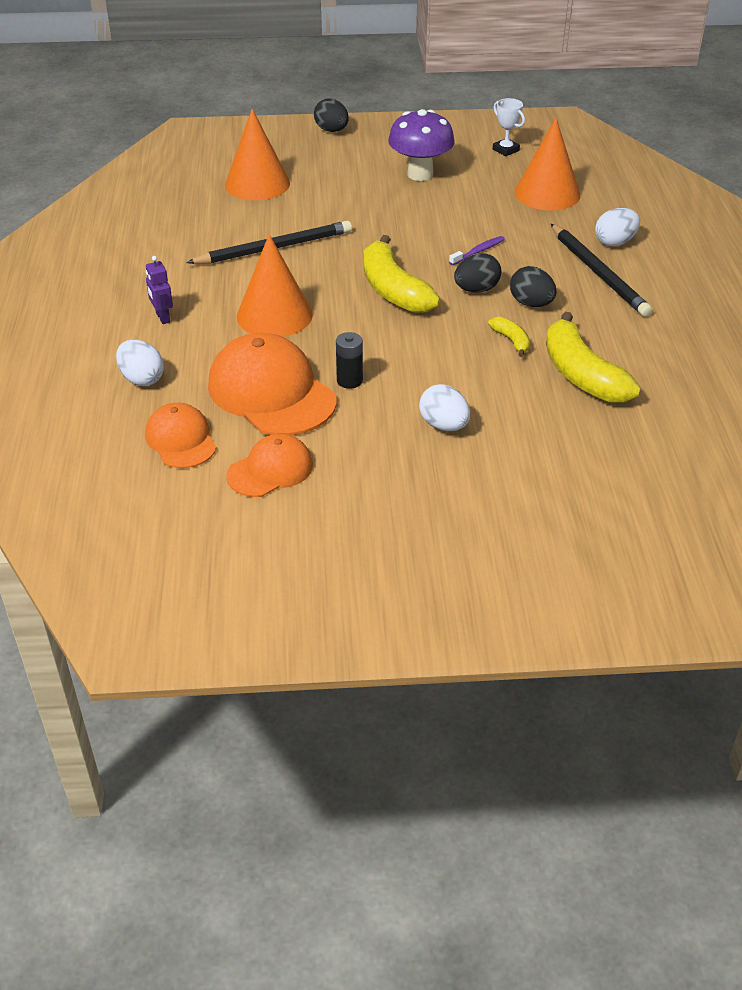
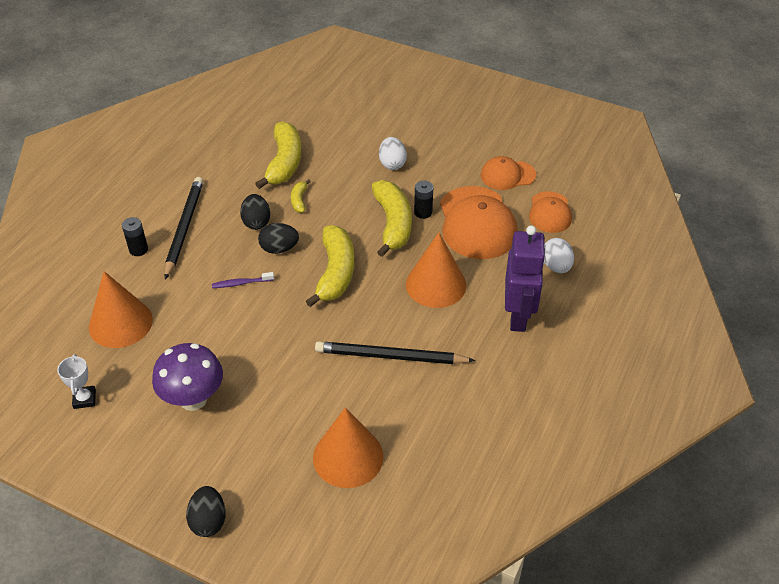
camera: 150 degrees left, 5 degrees up
purple robot [146,256,173,324] -> purple robot [505,225,546,332], size x2.15
white egg [595,208,640,246] -> black battery [122,217,148,256]
none -> yellow banana [372,180,412,257]

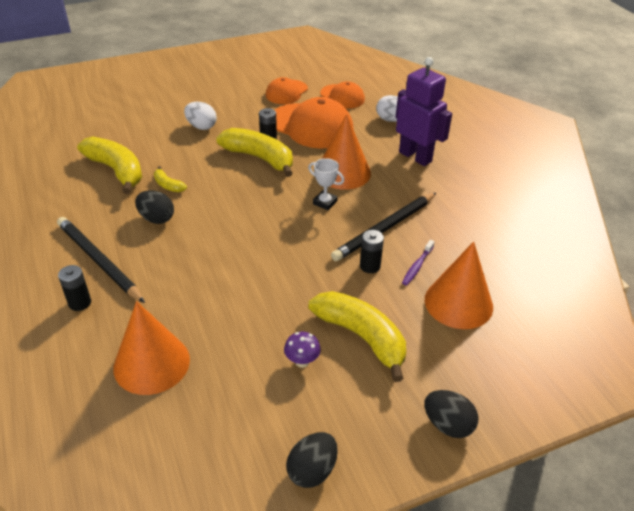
camera: 50 degrees left, 5 degrees down
white trophy [57,354,96,409] -> white trophy moved to [308,158,344,210]
purple mushroom [152,343,223,411] -> purple mushroom [284,332,321,368], size x0.48
purple toothbrush [212,272,274,288] -> purple toothbrush moved to [402,240,435,286]
black egg [258,223,299,254] -> black egg moved to [286,432,338,488]
yellow banana [306,225,354,307] -> yellow banana moved to [309,291,406,382]
none -> black battery [360,230,384,273]

